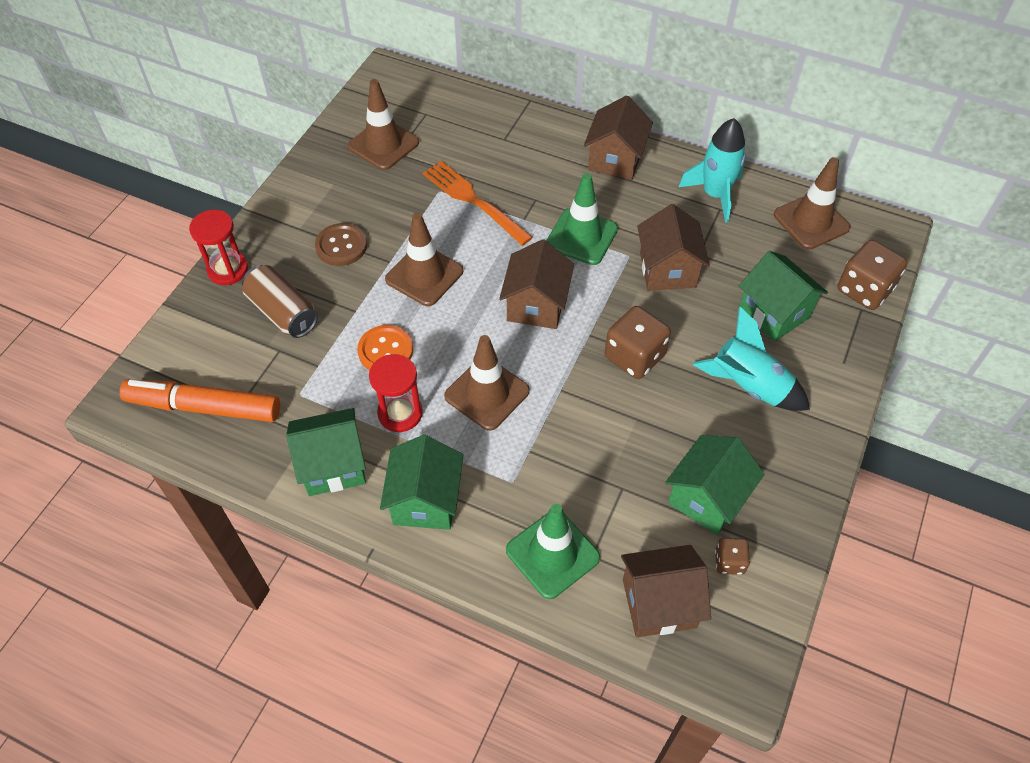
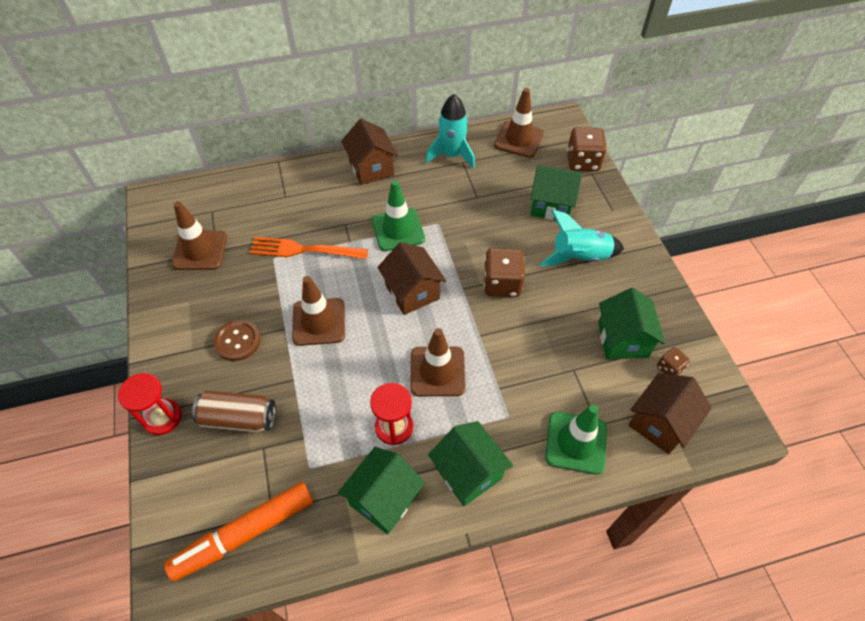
camera: 40 degrees left, 0 degrees up
orange button [357,325,413,370] -> none
brown house [637,204,710,291] -> none

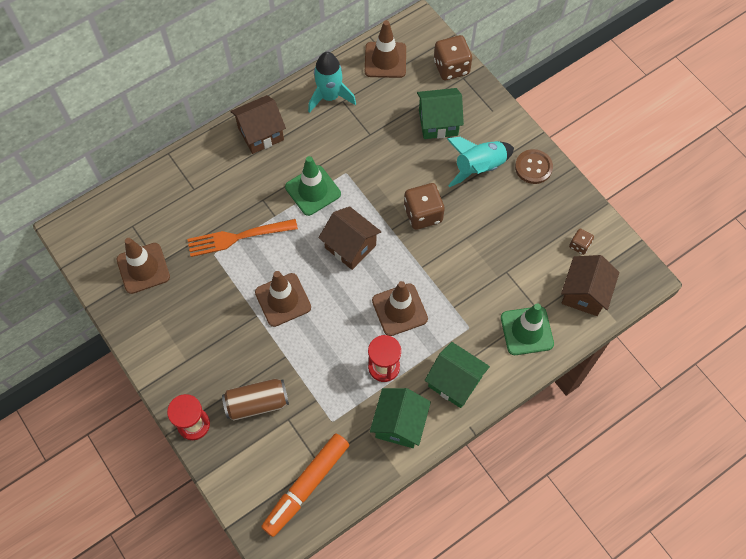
camera: 20 degrees left, 10 degrees up
brown button [213,319,261,361] -> brown button moved to [515,149,553,184]
brown house [341,119,398,185] -> brown house turned 75 degrees counterclockwise [230,95,286,154]
green house [598,288,665,359] -> none

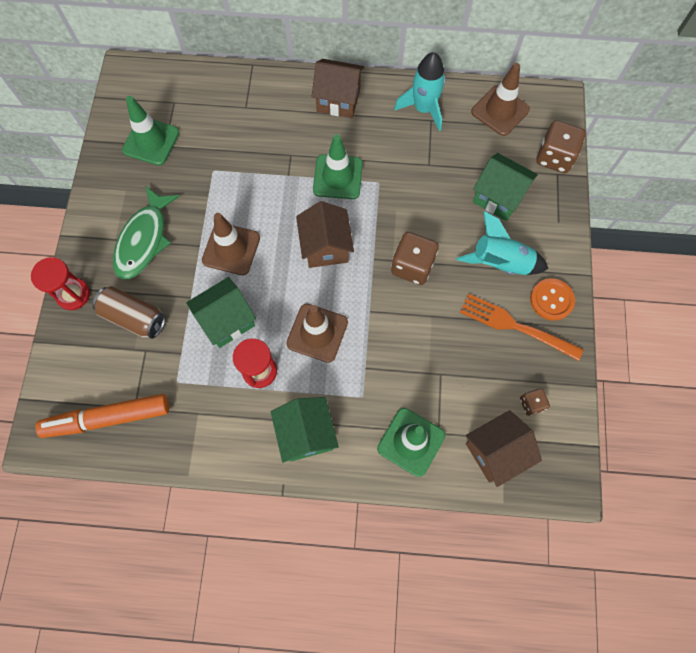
camera: 40 degrees right, 5 degrees up
brown traffic cone [117,238,170,294] -> green traffic cone [122,96,179,166]
orange fork [187,219,298,257] -> orange fork moved to [460,293,583,361]
green house [370,388,431,448] -> green house moved to [186,277,256,348]
brown button [515,149,553,184] -> orange button [530,278,575,321]
none -> green fish [113,186,180,279]

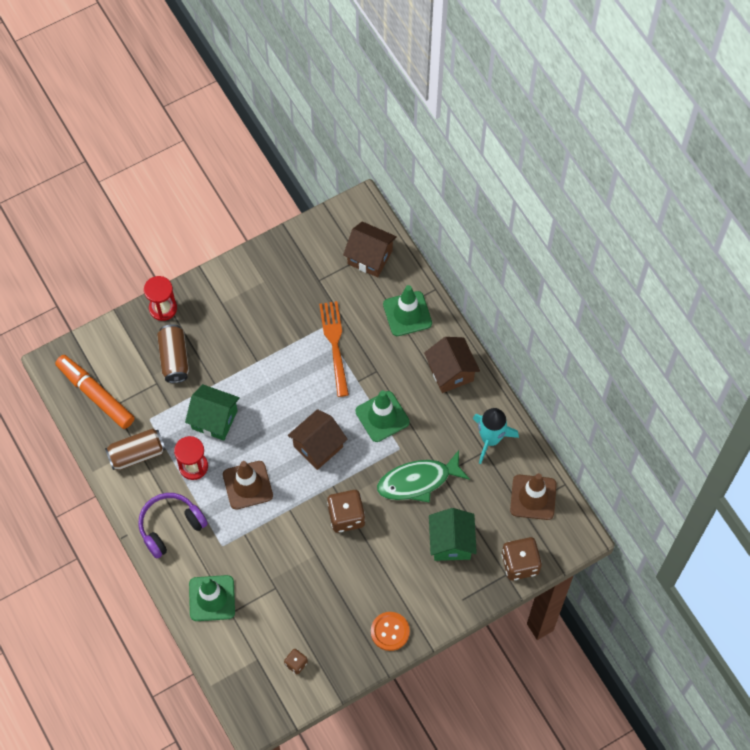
camera: 55 degrees right, 5 degrees down
green fish [113,186,180,279] -> green fish moved to [377,450,470,503]
green traffic cone [122,96,179,166] -> green traffic cone moved to [383,285,432,336]
brown traffic cone [202,213,260,275] -> none
green house [271,397,339,463] -> purple headphones [138,493,208,559]
turquoise rocket [456,211,548,275] -> none
orange fork [460,293,583,361] -> orange fork moved to [319,301,349,397]
brown house [466,410,542,487] -> brown house moved to [343,221,397,277]
none -> brown can [105,429,166,470]

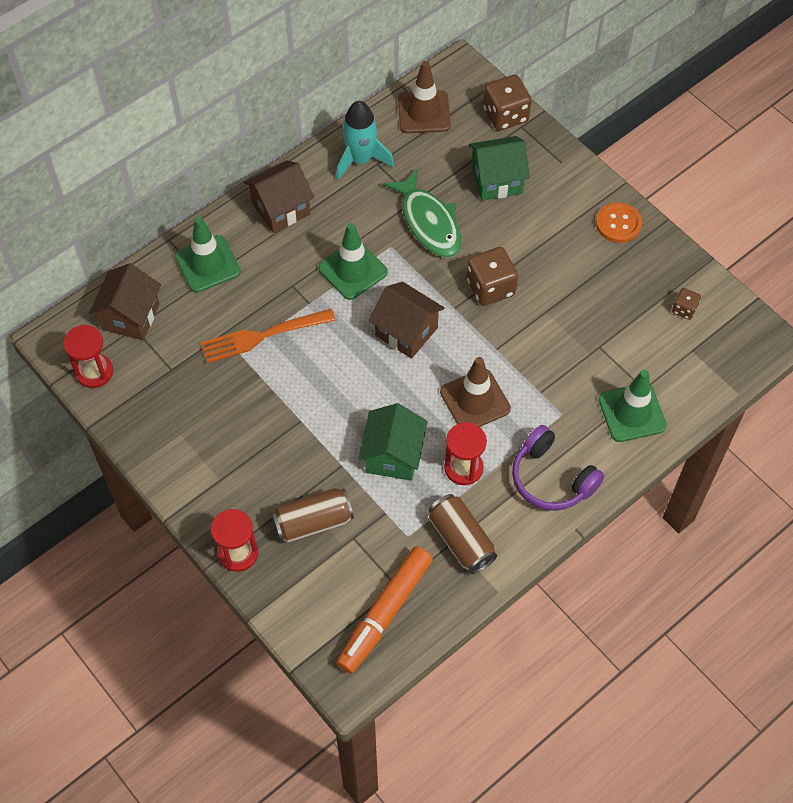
camera: 100 degrees left, 5 degrees down
none -> red hourglass [63,325,113,388]

